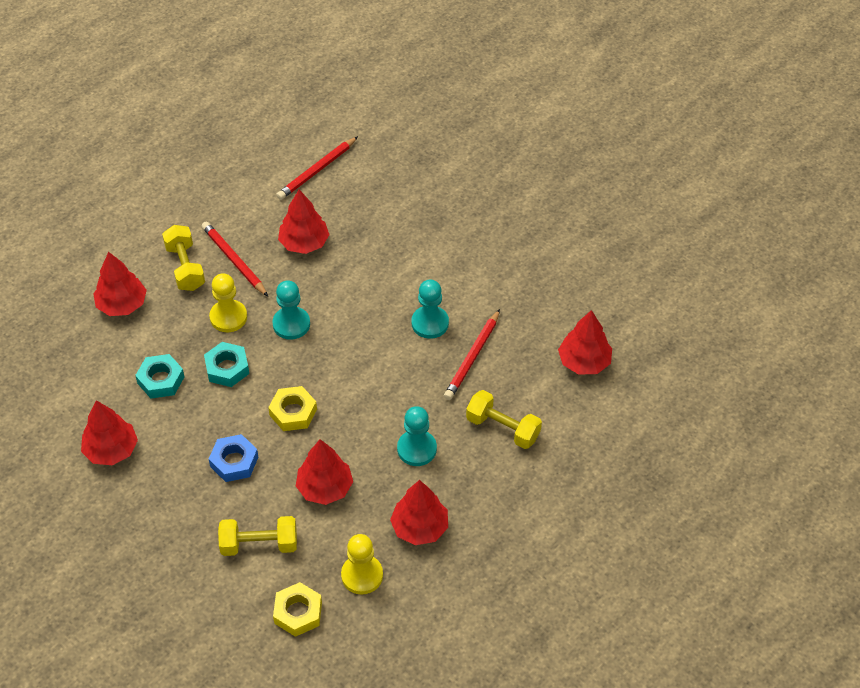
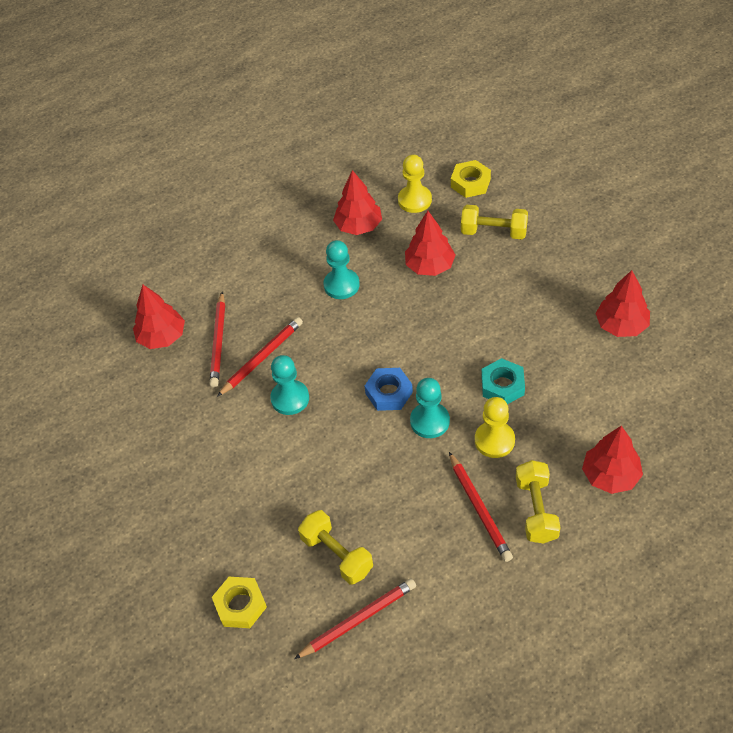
camera: 160 degrees left, 0 degrees up
turquoise nut [135,354,185,399] -> none
blue nut [209,434,258,482] -> blue nut moved to [365,368,413,411]
yellow nut [268,386,317,431] -> yellow nut moved to [212,577,267,628]
red tree [278,190,330,254] -> none
yellow dumbbell [466,390,542,449] -> yellow dumbbell moved to [298,510,373,585]
none -> red pencil [209,292,225,387]

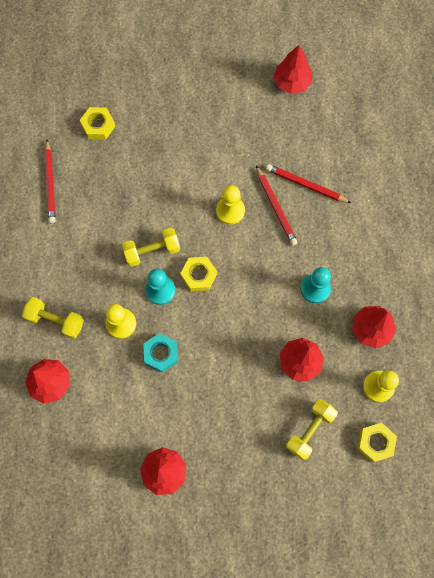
camera: 110 degrees right, 20 degrees up
red tree [133,285,185,349] -> red tree moved to [273,45,312,94]
turquoise pawn [270,355,309,415] -> yellow pawn [216,185,245,225]
yellow dumbbell [298,510,373,585] -> yellow dumbbell moved to [122,228,180,267]
blue nut [365,368,413,411] -> yellow nut [180,257,217,291]
red pencil [449,452,513,562] -> none

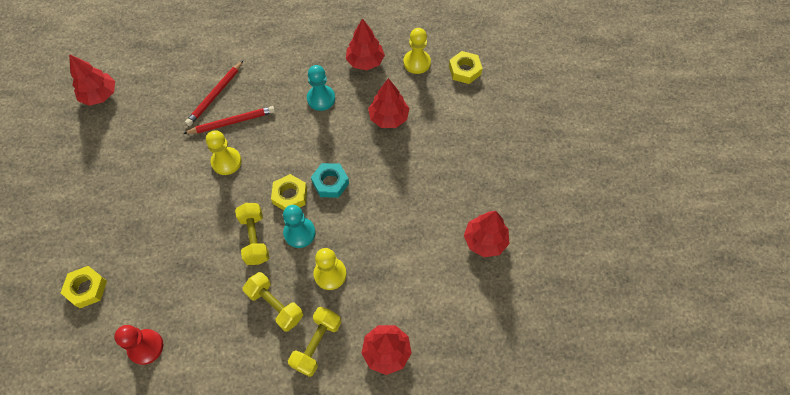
camera: 85 degrees left, 10 degrees down
red pencil [44,140,56,223] -> red pawn [114,325,163,365]
turquoise nut [143,333,178,372] -> turquoise nut moved to [311,163,349,198]
yellow dumbbell [286,399,338,460] -> yellow dumbbell moved to [243,272,303,332]

